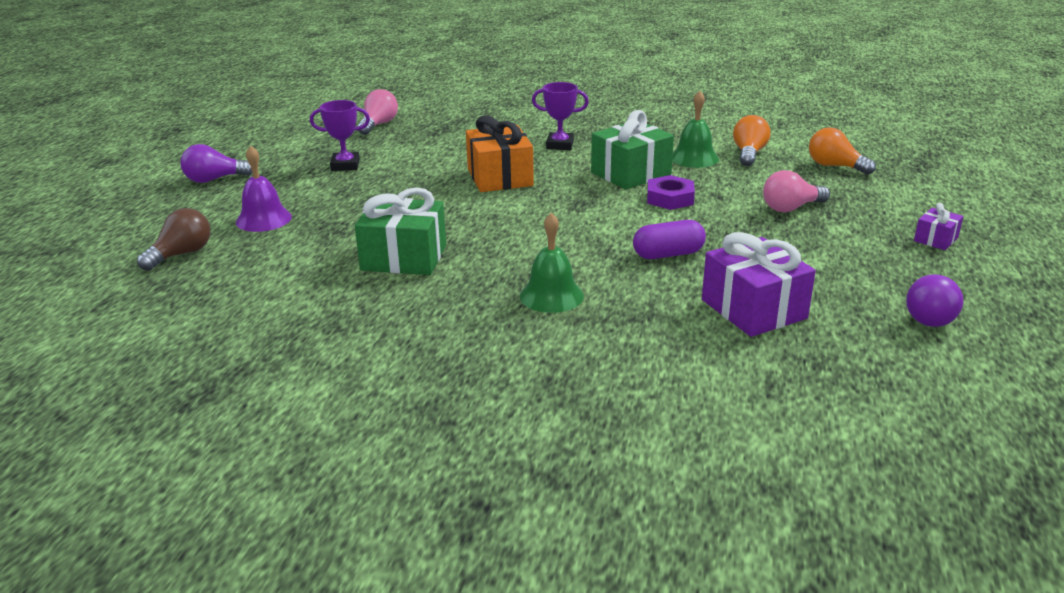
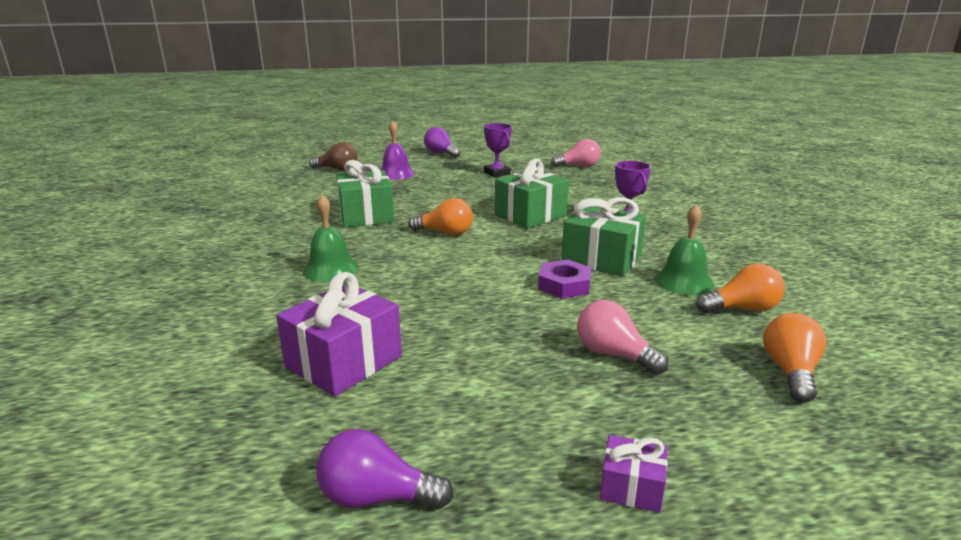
camera: 65 degrees right, 5 degrees down
orange gift [466,115,534,192] -> green gift [495,159,569,228]
purple capsule [633,220,706,259] -> none
none -> orange light bulb [408,198,473,235]

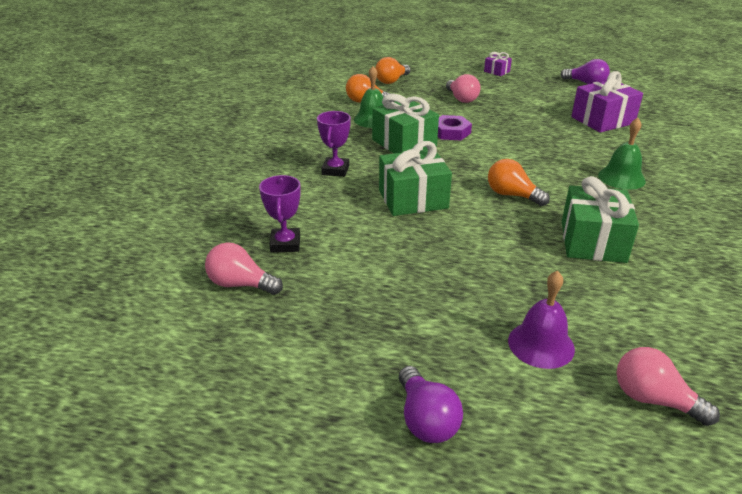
camera: 155 degrees left, 10 degrees up
brown light bulb [309,142,357,171] -> pink light bulb [617,347,720,426]
purple trophy [484,123,512,177] -> purple trophy moved to [259,175,301,253]

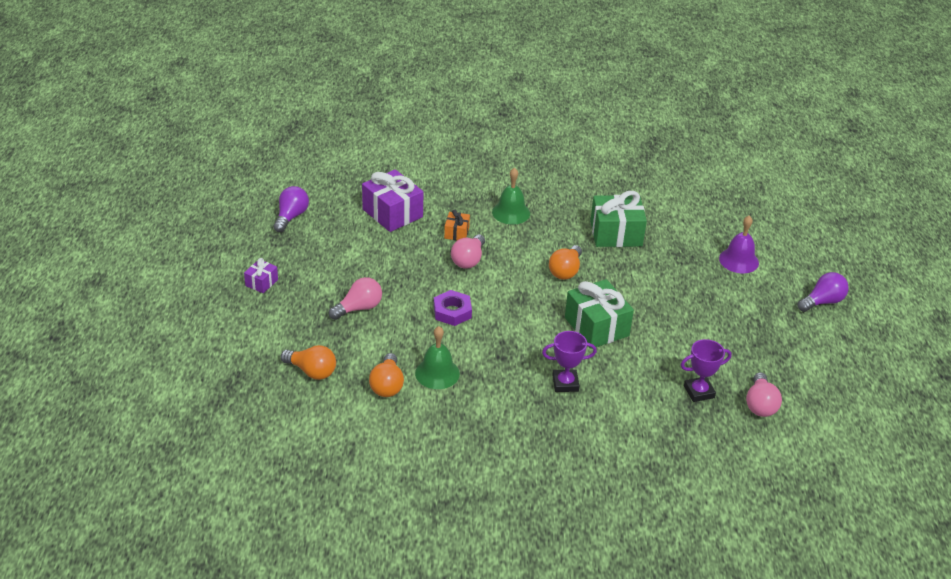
camera: 105 degrees left, 5 degrees up
green gift [372,94,439,154] -> none
pink light bulb [617,347,720,426] -> pink light bulb moved to [451,234,485,269]
none -> orange gift [444,209,470,240]

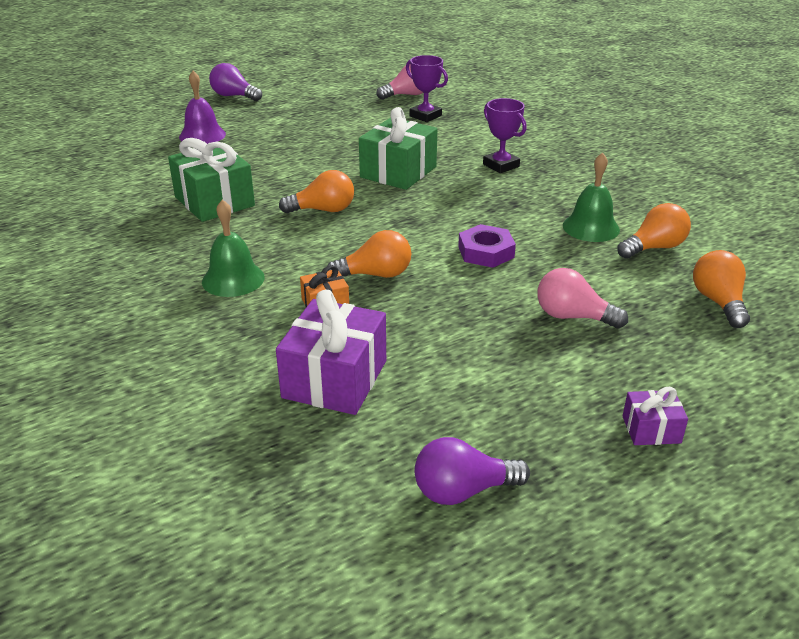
camera: 120 degrees left, 5 degrees down
pink light bulb [451,234,485,269] -> orange light bulb [327,230,411,278]

